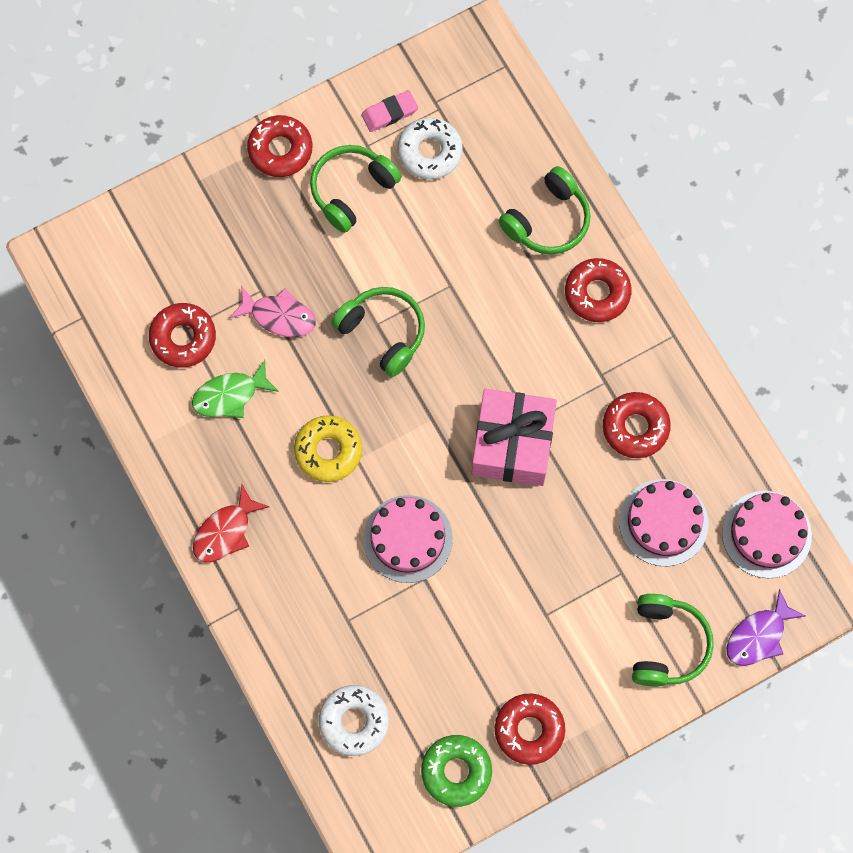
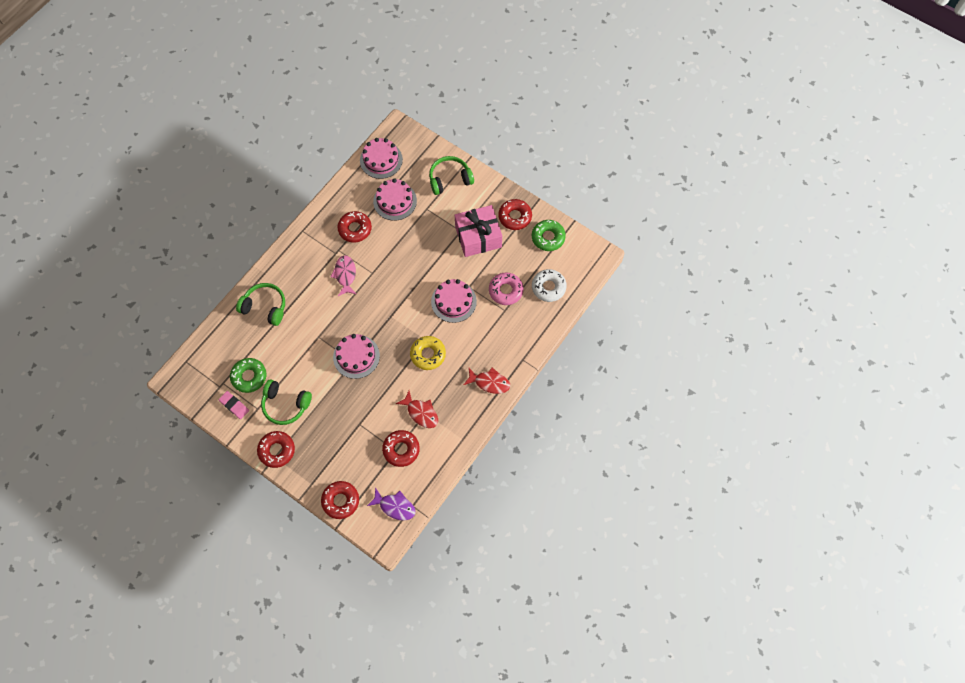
camera: 115 degrees left, 5 degrees down
green fish [192,360,279,418] -> red fish [396,391,438,428]
pink fish [230,287,316,337] -> pink fish moved to [331,255,356,296]
green headphones [331,287,425,377] -> pink cake [333,334,380,379]
white donut [397,117,463,180] -> green donut [230,358,266,393]
pink gift [472,389,557,486] -> pink gift moved to [455,205,502,257]
red donut [565,258,631,322] -> red donut moved to [321,481,359,519]
purple fish [726,589,805,666] -> purple fish moved to [367,487,416,521]
none -> pink donut [489,273,524,305]

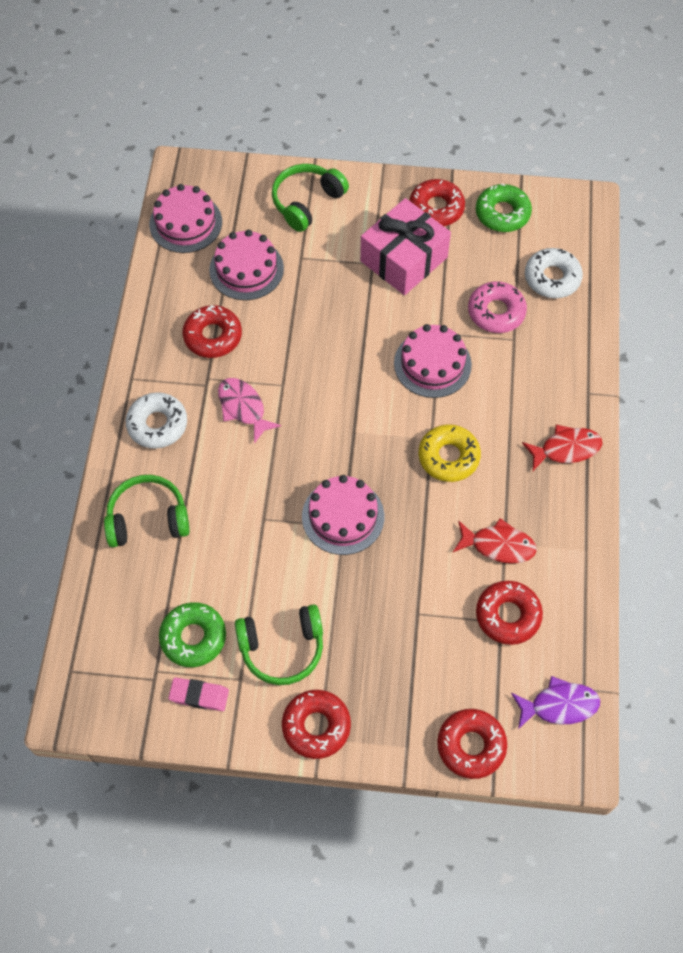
camera: 30 degrees left, 5 degrees down
none -> white donut [125,392,187,449]

